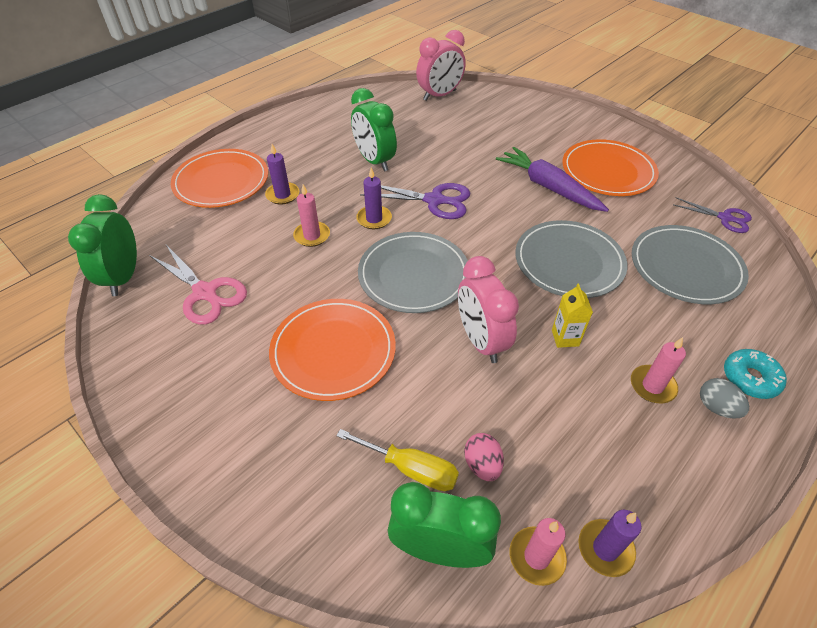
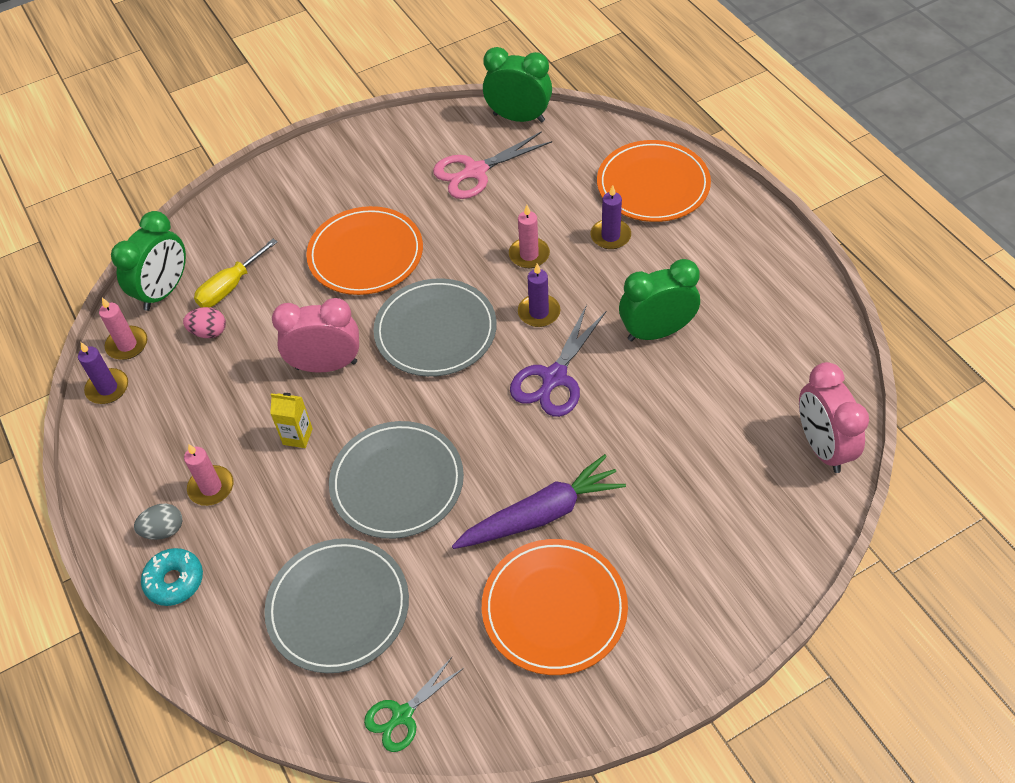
camera: 110 degrees right, 5 degrees up
purple scissors [674,197,752,233] -> green scissors [364,657,464,752]

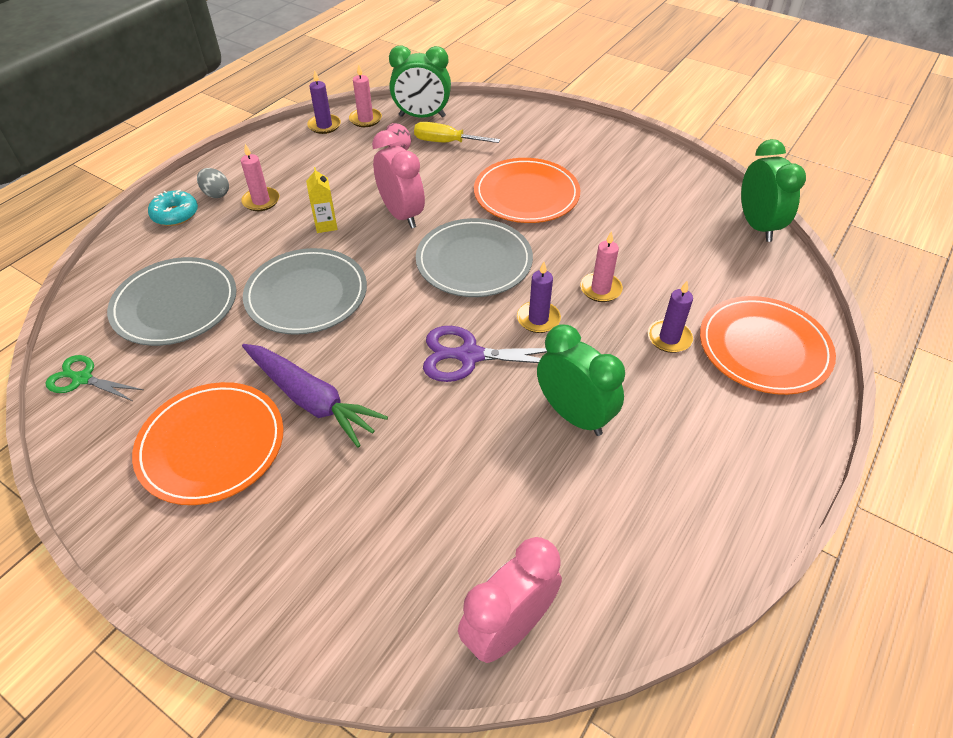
camera: 60 degrees right, 5 degrees down
pink scissors [433,131,552,199] -> none

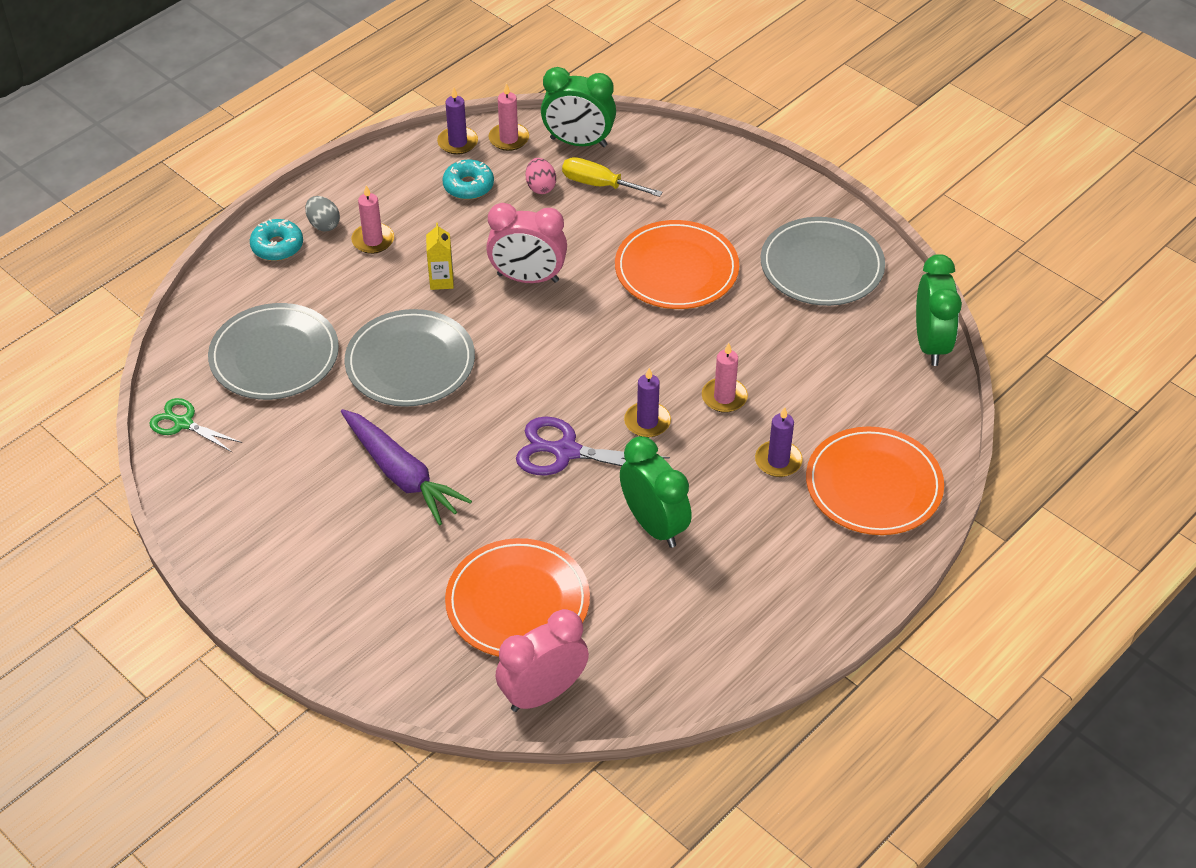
camera: 10 degrees right, 0 degrees up
orange plate [132,382,284,505] -> orange plate moved to [445,538,590,657]
pink clock [372,130,425,229] -> pink clock turned 120 degrees clockwise [486,203,567,283]
grey plate [416,218,533,297] -> grey plate moved to [761,217,885,306]
none -> turquoise donut [442,160,494,200]

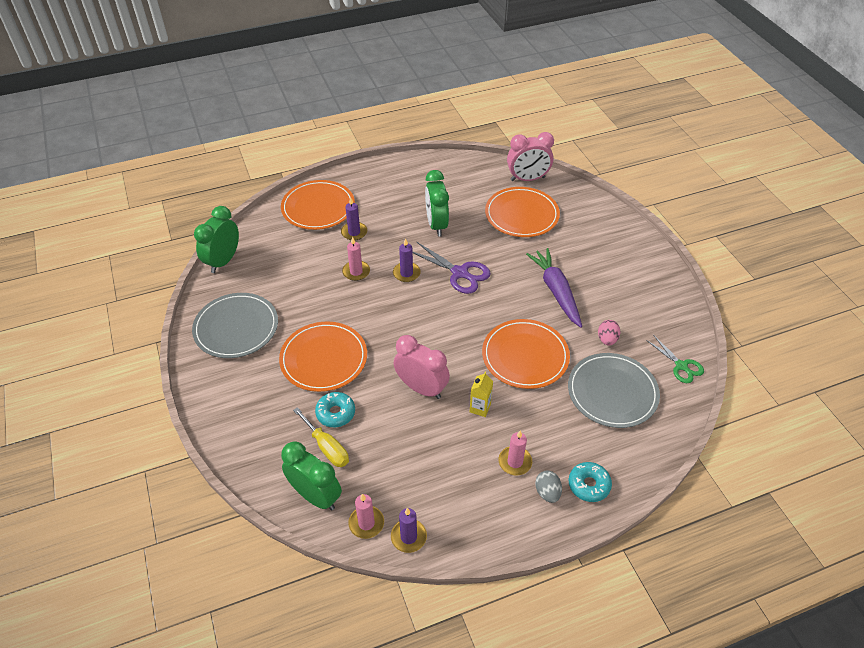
camera: 155 degrees left, 0 degrees up
grey plate [345,309,475,407] -> orange plate [482,319,570,389]
turquoise donut [442,160,494,200] -> turquoise donut moved to [315,392,355,427]
pink egg [526,158,556,194] -> pink egg moved to [598,320,620,345]

